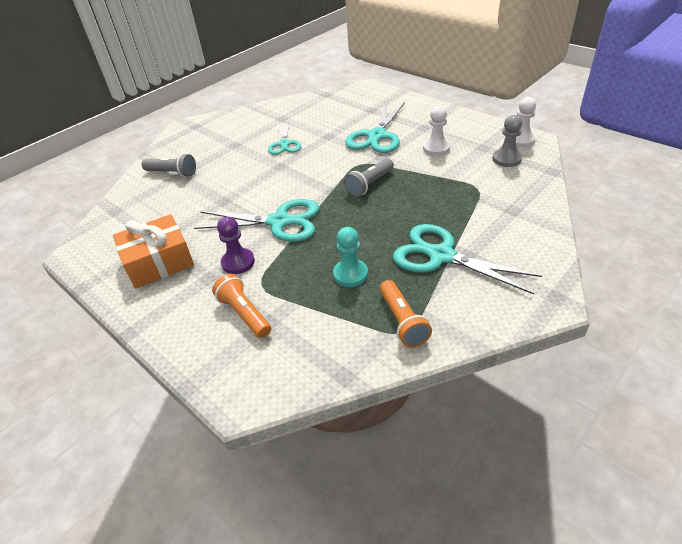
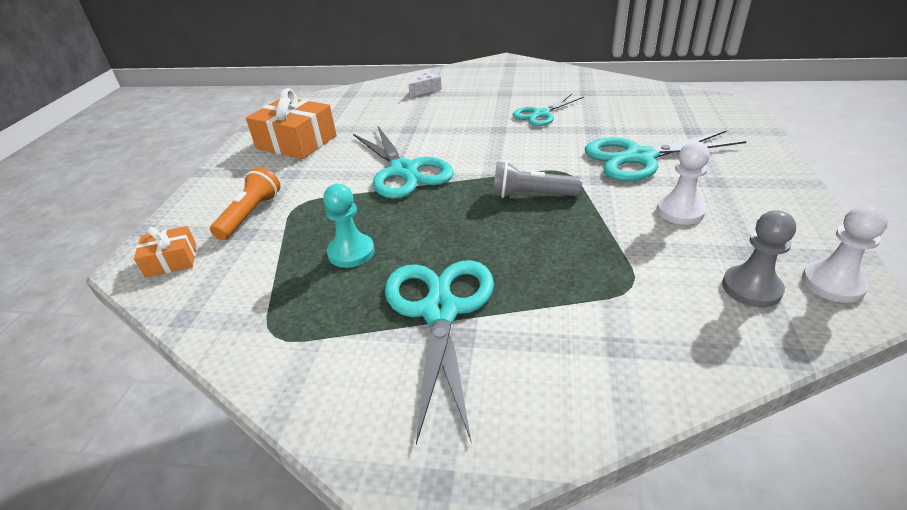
camera: 55 degrees right, 5 degrees down
grey flashlight [142,153,196,177] -> white cheese [408,71,442,97]
purple pawn [217,217,255,274] -> none
orange flashlight [380,280,432,348] -> none
none -> orange gift [134,226,196,278]

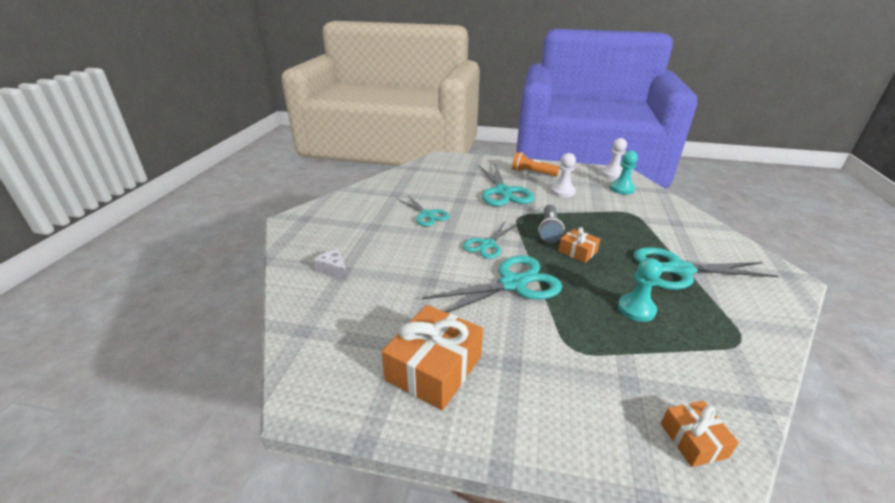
camera: 90 degrees left, 5 degrees down
orange flashlight [210,167,281,240] -> orange flashlight moved to [512,152,559,176]
grey pawn [722,210,796,307] -> turquoise pawn [610,151,638,195]
none -> turquoise scissors [463,222,517,259]
none -> orange gift [559,227,600,263]

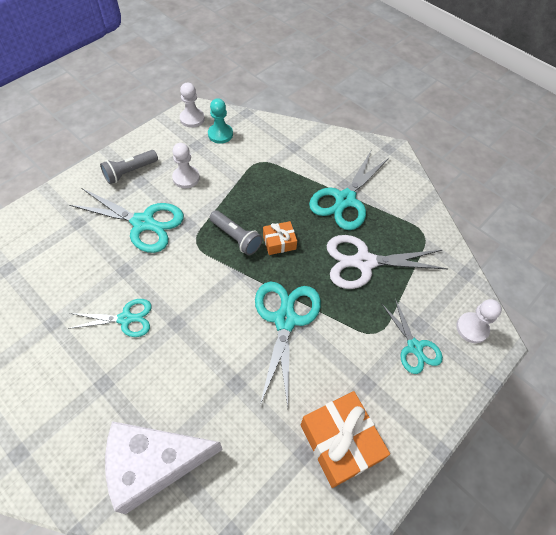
camera: 60 degrees left, 25 degrees up
white cheese [313,248,348,281] -> white cheese [105,421,223,514], size x2.38
turquoise scissors [463,222,517,259] -> turquoise scissors moved to [381,299,443,374]
orange flashlight [512,152,559,176] -> grey flashlight [100,150,158,184]
turquoise pawn [618,258,662,322] -> white scissors [326,235,448,289]
orange gift [661,401,739,467] -> white pawn [456,299,502,343]

